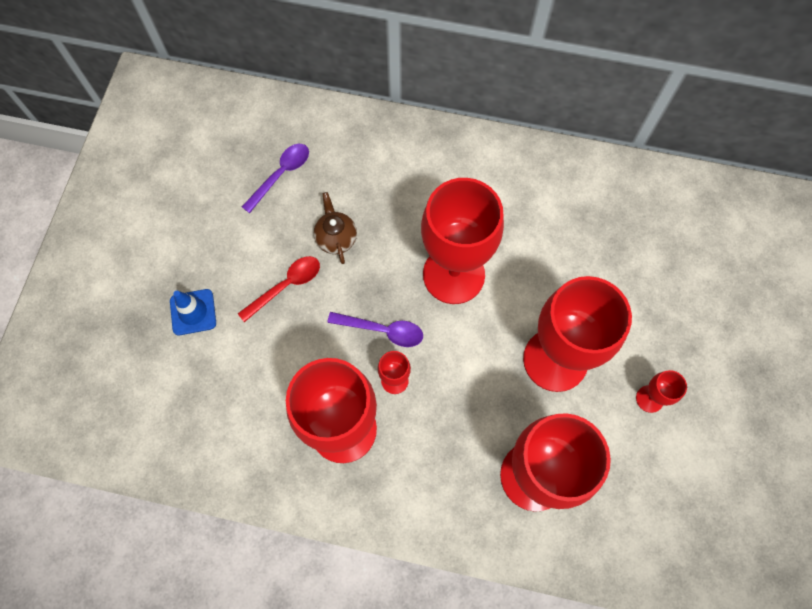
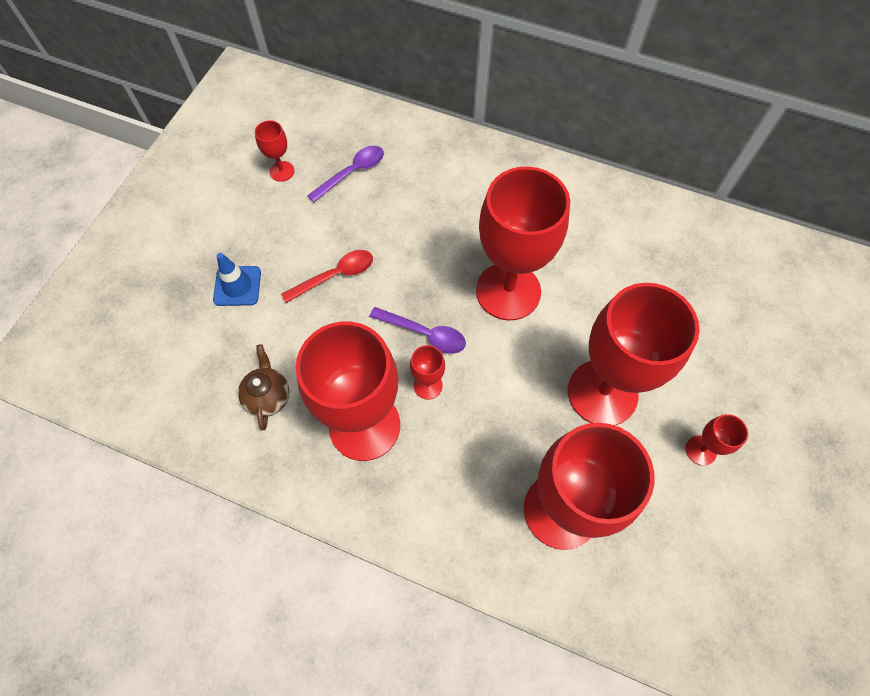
camera: 10 degrees right, 5 degrees down
brown teapot [314,192,357,264] -> brown teapot moved to [238,344,289,430]
none -> red goblet [255,120,294,182]

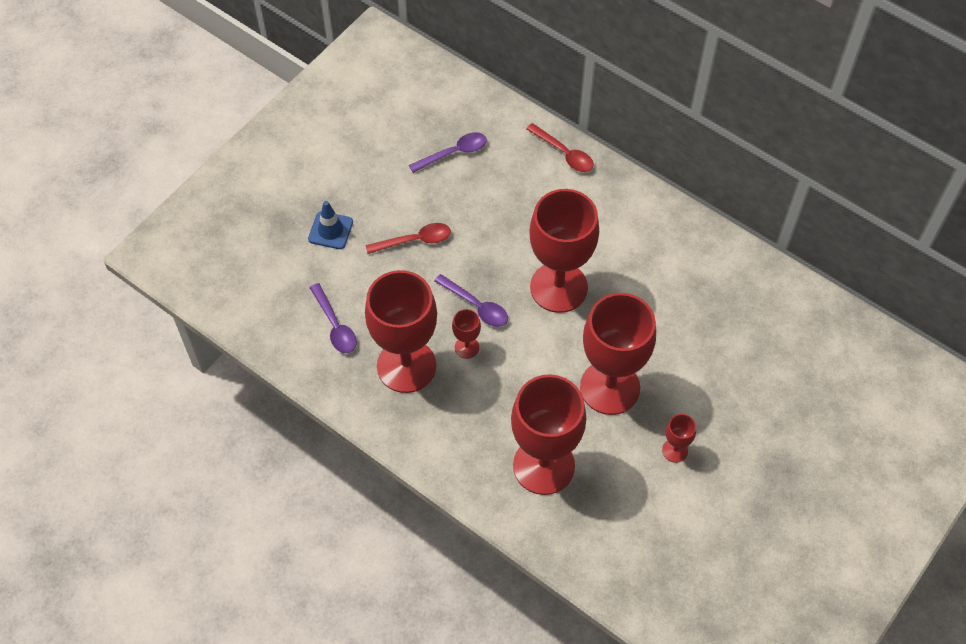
camera: 15 degrees right, 5 degrees down
brown teapot [238,344,289,430] -> purple spoon [309,283,357,353]
red goblet [255,120,294,182] -> none
none -> red spoon [526,123,594,172]

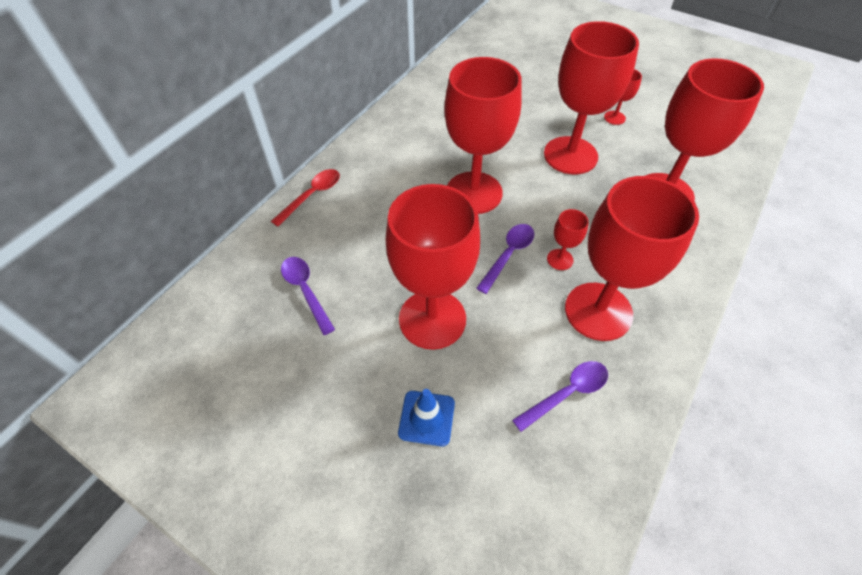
camera: 95 degrees left, 5 degrees down
red spoon [365,223,451,254] -> red goblet [386,184,480,350]

